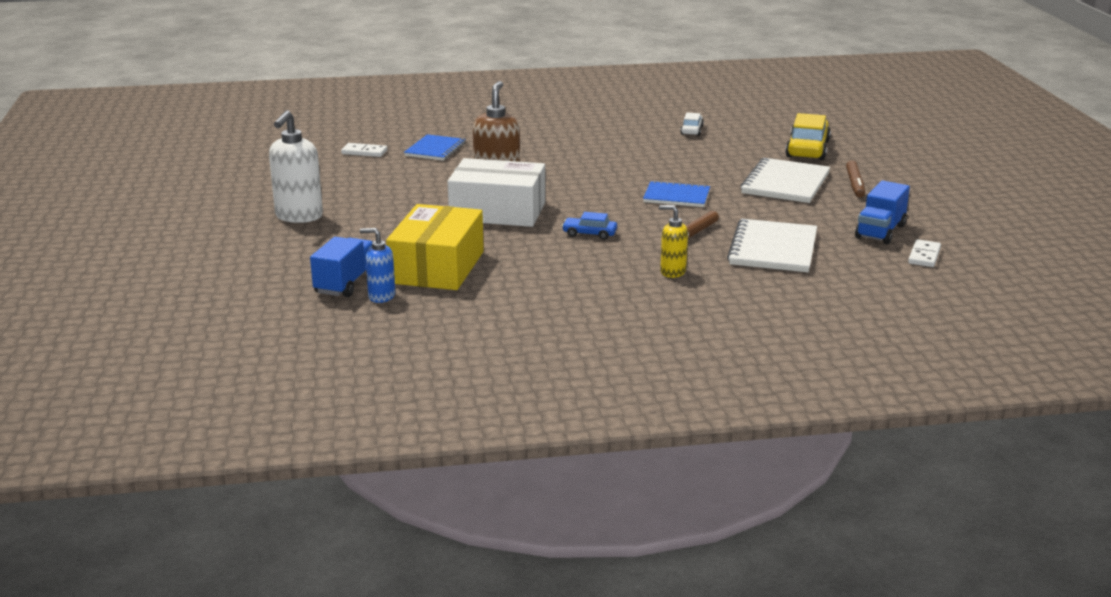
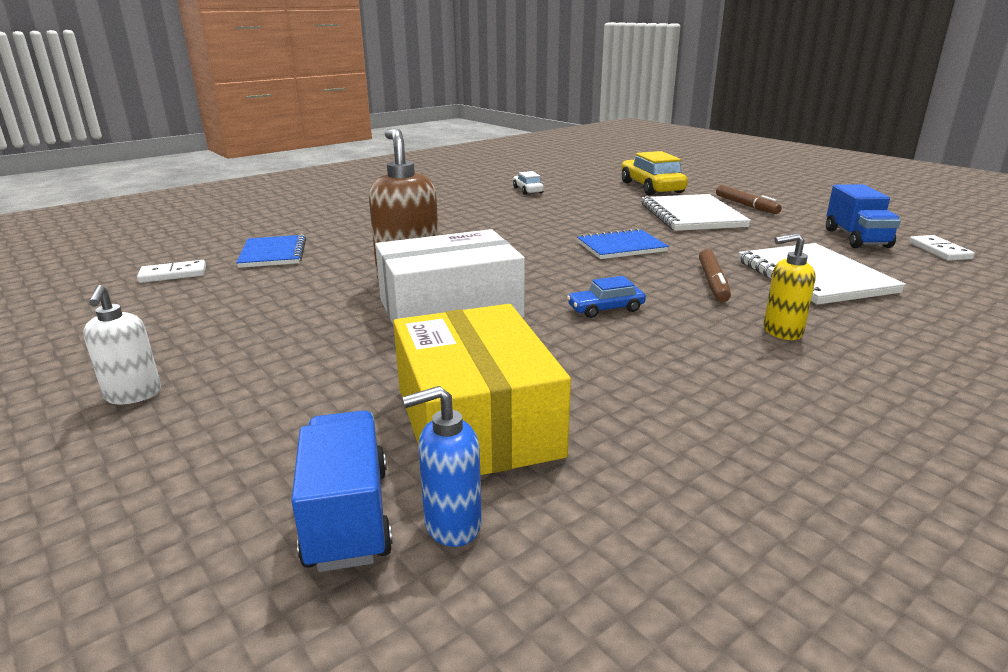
camera: 30 degrees left, 0 degrees up
white soap dispenser [269,110,323,223] -> white soap dispenser [83,285,161,404], size x0.58

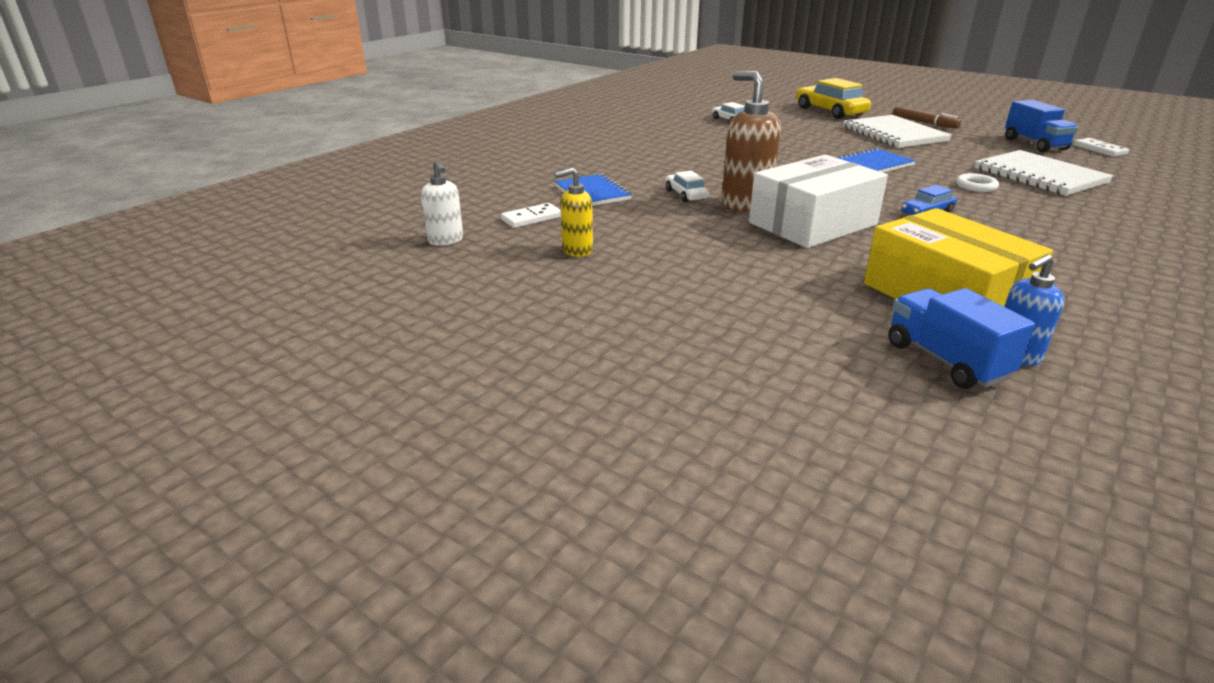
camera: 15 degrees left, 5 degrees up
white soap dispenser [83,285,161,404] -> white soap dispenser moved to [421,160,463,245]
brown marker [699,249,731,302] -> white ring [956,173,999,192]
yellow soap dispenser [764,233,816,340] -> yellow soap dispenser moved to [554,168,593,257]
none -> white car [665,171,708,202]

